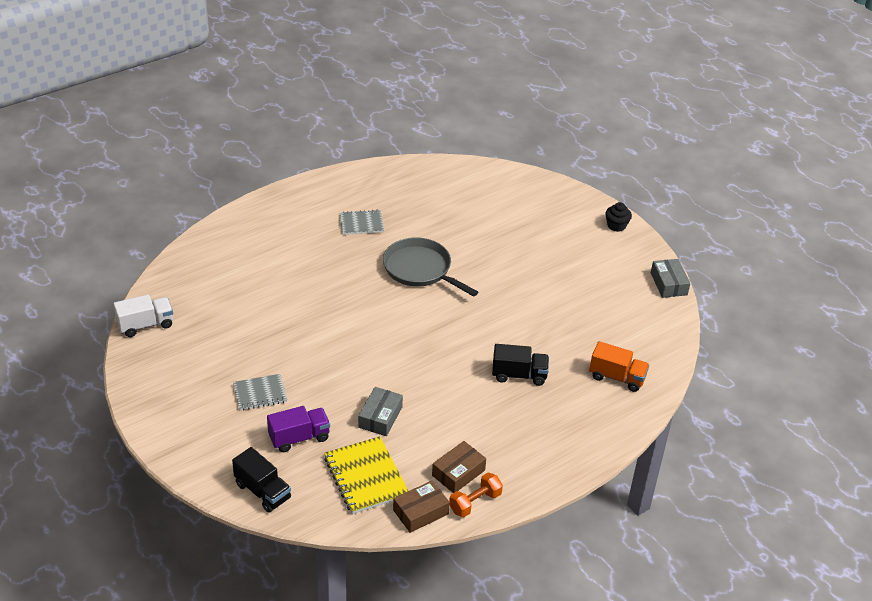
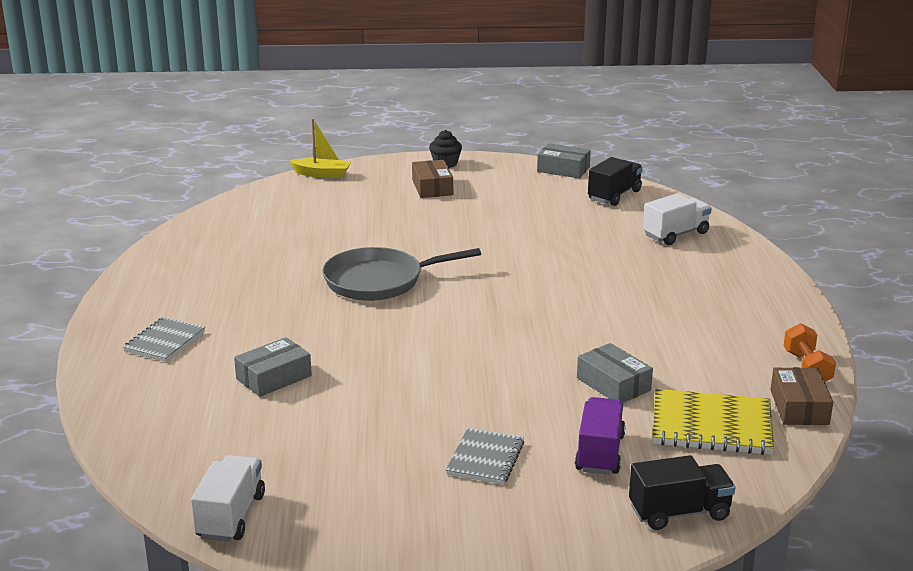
camera: 55 degrees left, 15 degrees down
grey notebook [340,210,384,235] -> grey notebook moved to [123,317,205,362]
brown box [432,441,486,493] -> brown box moved to [412,160,453,198]
black truck [492,344,549,386] -> black truck moved to [588,157,643,206]
orange truck [589,341,649,392] -> white truck [643,193,712,245]
none -> grey box [234,337,312,397]
none -> yellow boat [289,118,351,178]

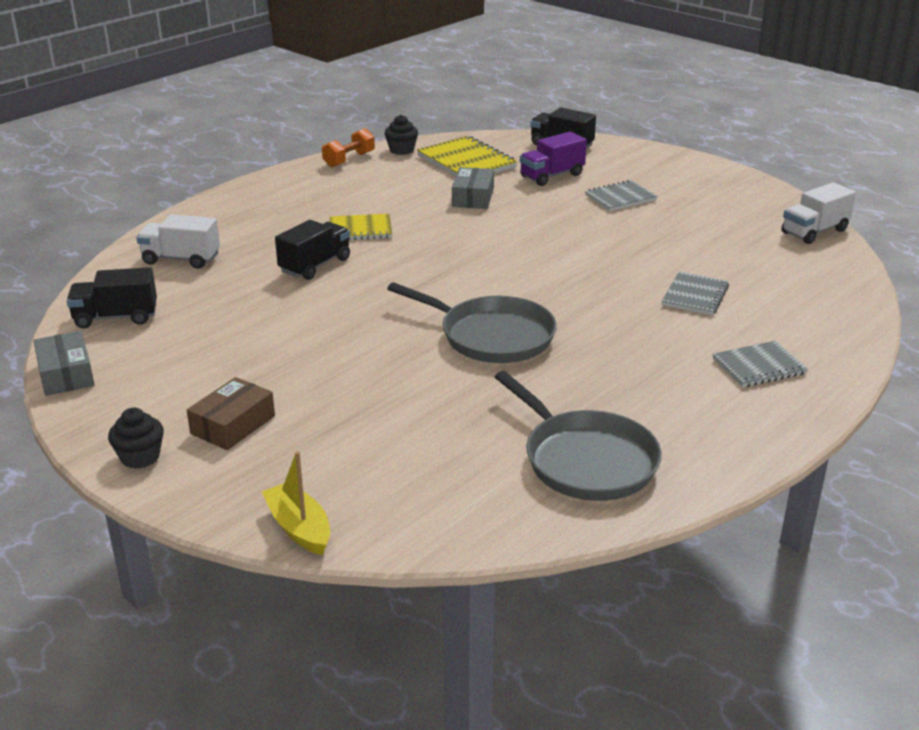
camera: 135 degrees left, 5 degrees up
grey box [234,337,312,397] -> grey notebook [662,271,729,315]
brown box [770,367,833,425] -> black cupcake [385,115,418,155]
none -> black truck [275,220,350,280]
none -> yellow notebook [330,214,392,240]
none -> grey pan [495,371,662,501]

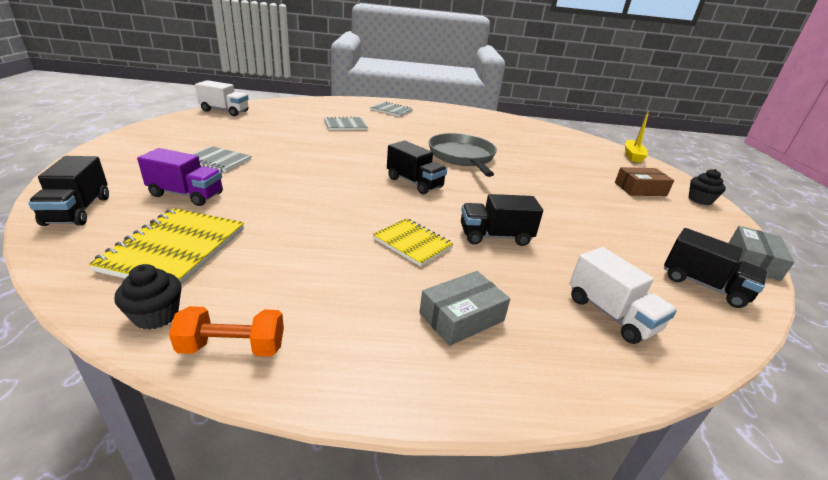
camera: 135 degrees left, 0 degrees up
grey box [452,167,494,209] -> grey box moved to [419,271,510,346]
grey pan [495,371,662,501] -> none
none -> black truck [387,141,447,195]

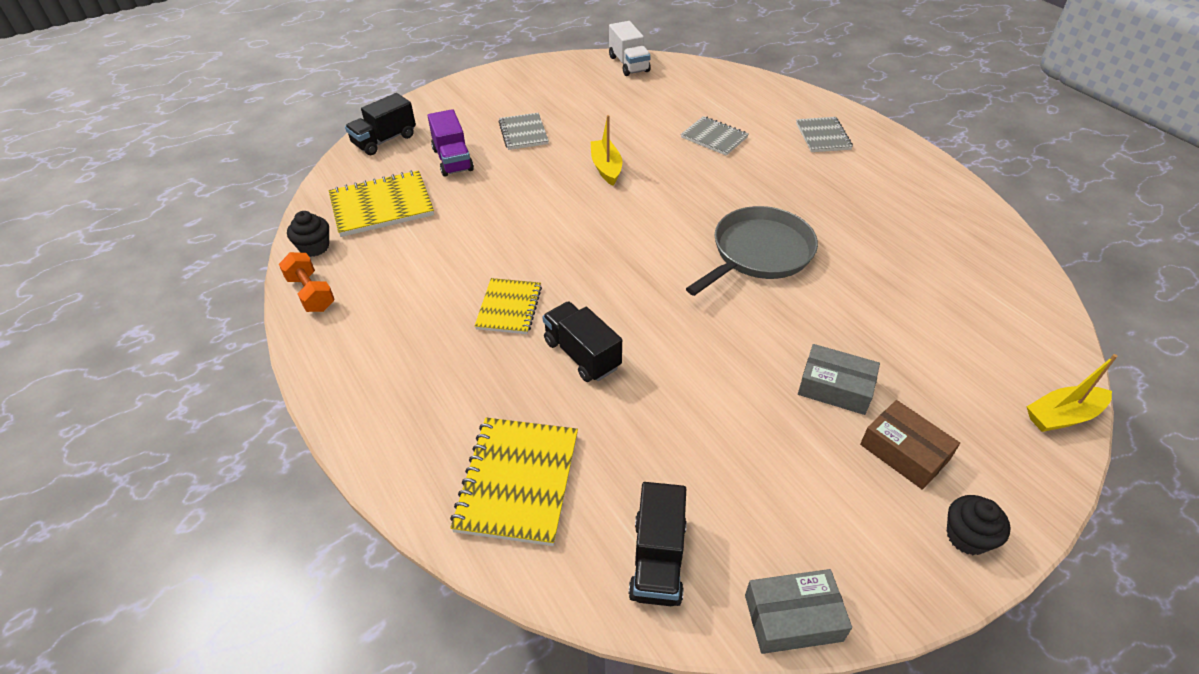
camera: 60 degrees right, 15 degrees up
black truck [387,141,447,195] -> none
grey box [419,271,510,346] -> grey box moved to [798,344,880,415]
white truck [570,247,677,344] -> yellow notebook [450,418,578,546]
none -> yellow boat [591,115,622,186]

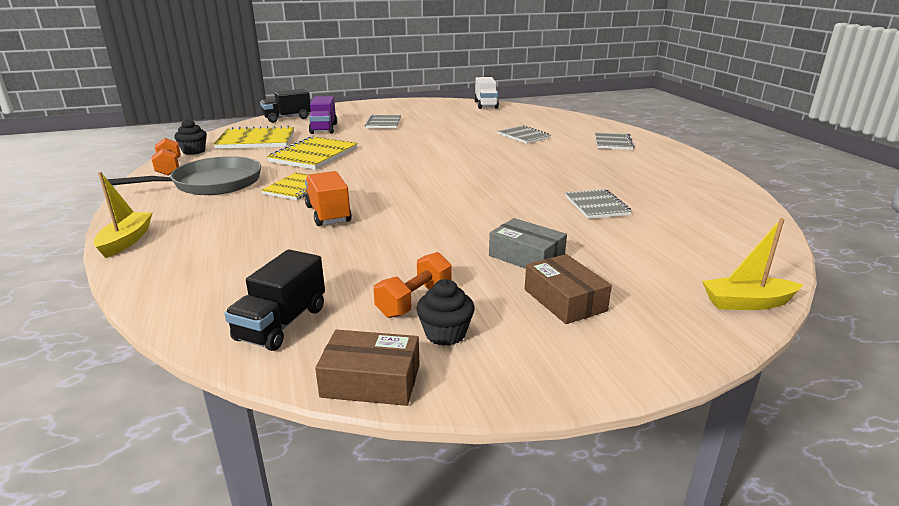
camera: 15 degrees right, 20 degrees down
yellow notebook [450,418,578,546] -> yellow notebook moved to [267,136,358,170]
black truck [542,301,622,382] -> orange truck [305,171,352,226]
yellow boat [591,115,622,186] -> yellow boat moved to [93,172,152,258]
grey pan [686,206,818,296] -> grey pan moved to [107,156,261,195]
grey box [745,569,852,654] -> brown box [315,330,420,406]
black cupcake [947,495,1010,555] -> black cupcake moved to [416,279,475,346]
none -> orange dumbbell [374,252,451,318]
none -> grey notebook [565,189,632,219]

